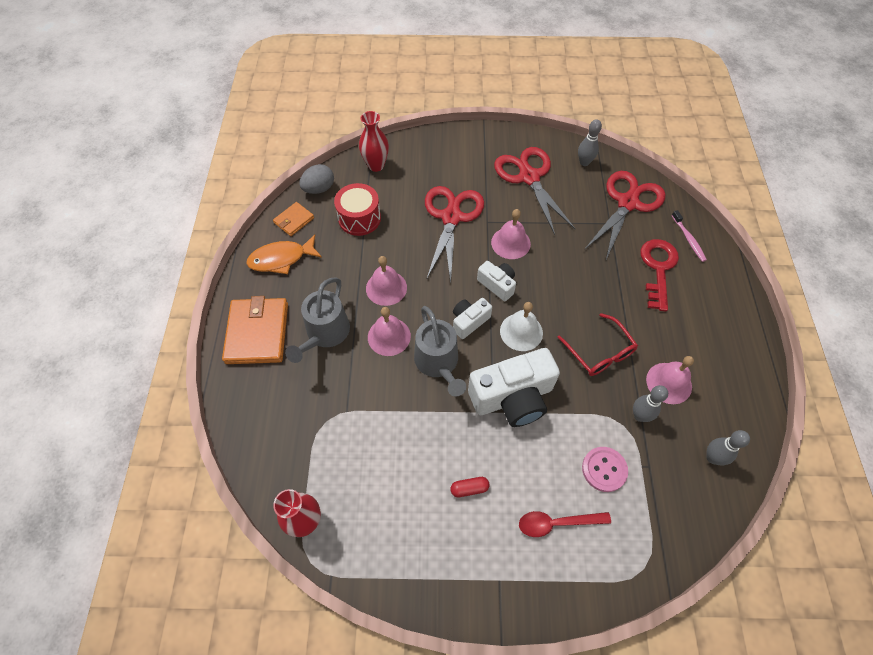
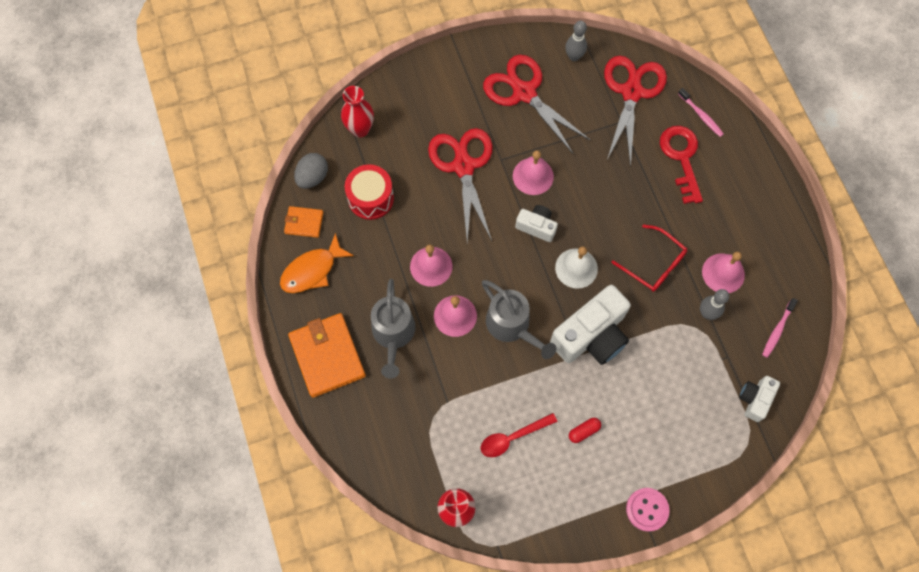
camera: 20 degrees left, 10 degrees up
orange wallet [273,202,314,236] -> orange wallet turned 75 degrees clockwise [284,206,323,238]
white camera [453,298,492,339] -> white camera moved to [739,376,780,422]
red spoon [519,511,611,537] -> red spoon moved to [480,413,557,457]
pink button [582,447,628,492] -> pink button moved to [626,488,670,532]
grey bowling pin [706,430,750,465] -> pink toothbrush [762,298,798,358]

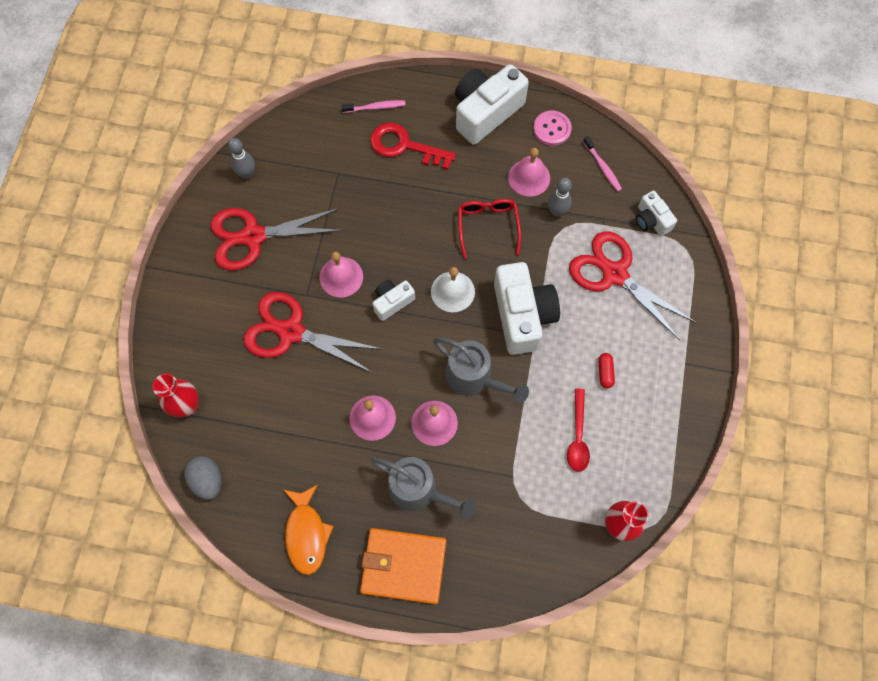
camera: 60 degrees left, 0 degrees up
orange wallet [284,206,323,238] -> none
red drum [345,164,394,220] -> none
grey watering can [482,280,556,359] -> grey watering can turned 45 degrees clockwise [433,337,529,403]
red scissors [604,56,667,167] -> red scissors moved to [569,231,696,341]
red glasses [611,224,687,292] -> red glasses turned 75 degrees counterclockwise [458,199,521,259]
pink button [626,488,670,532] -> pink button moved to [533,111,572,146]
none -> white camera [455,64,529,144]

